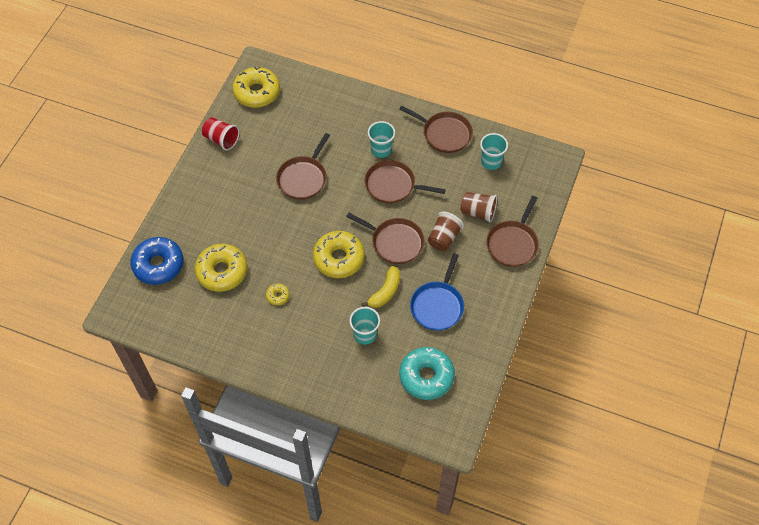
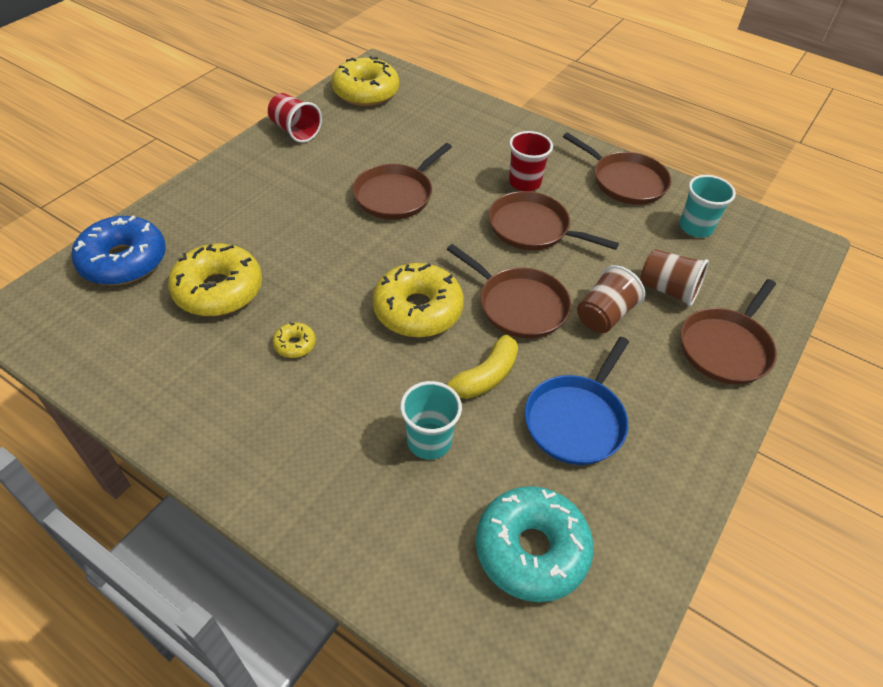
camera: 10 degrees right, 10 degrees down
turquoise cup [368,121,395,158] -> red cup [509,131,553,191]

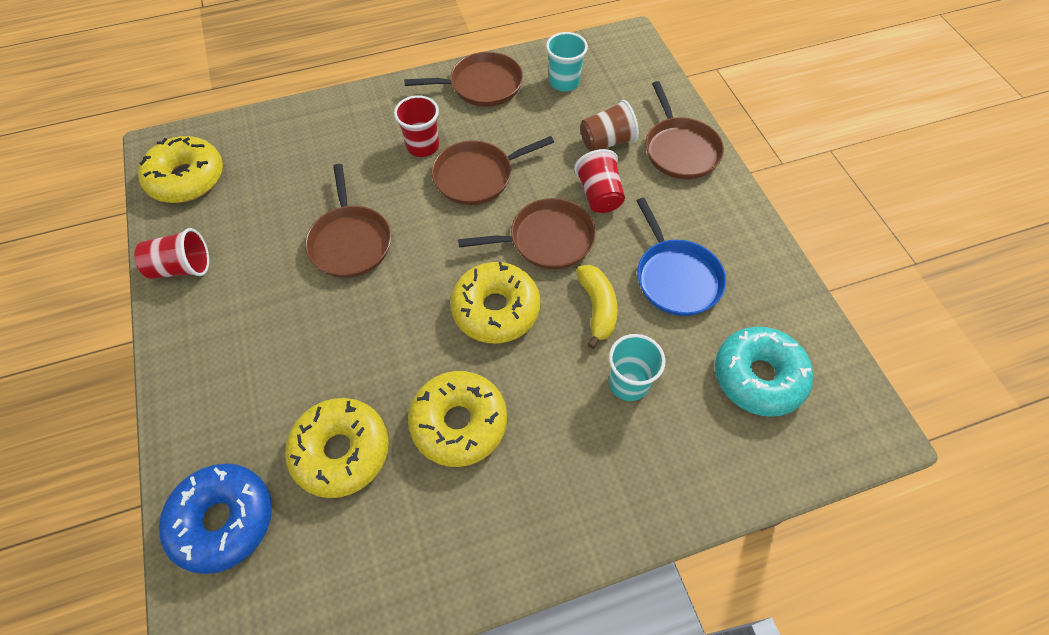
camera: 50 degrees left, 10 degrees up
yellow donut [273,322,316,358] -> yellow donut [408,371,507,467], size x2.24
brown cup [577,265,645,333] -> red cup [574,149,625,213]

